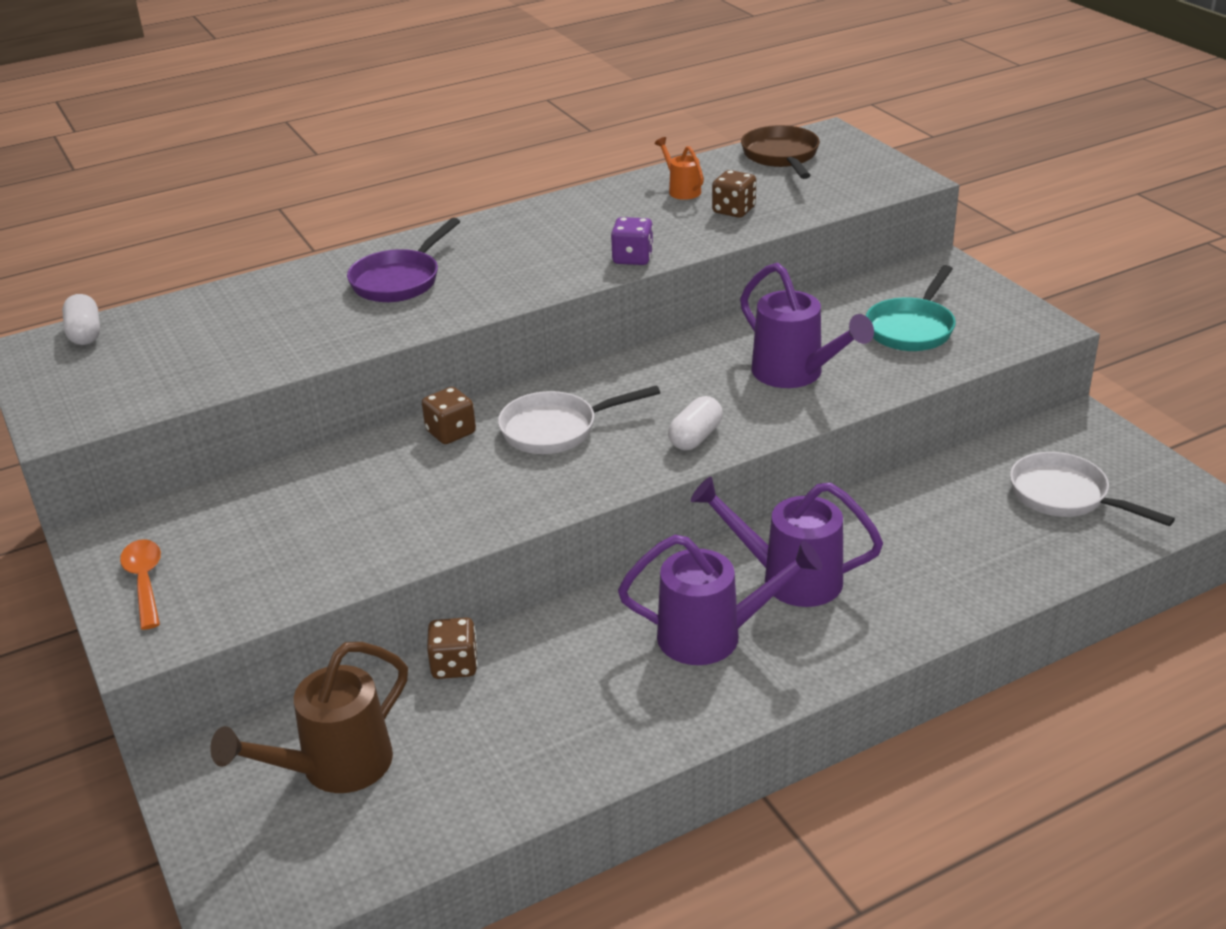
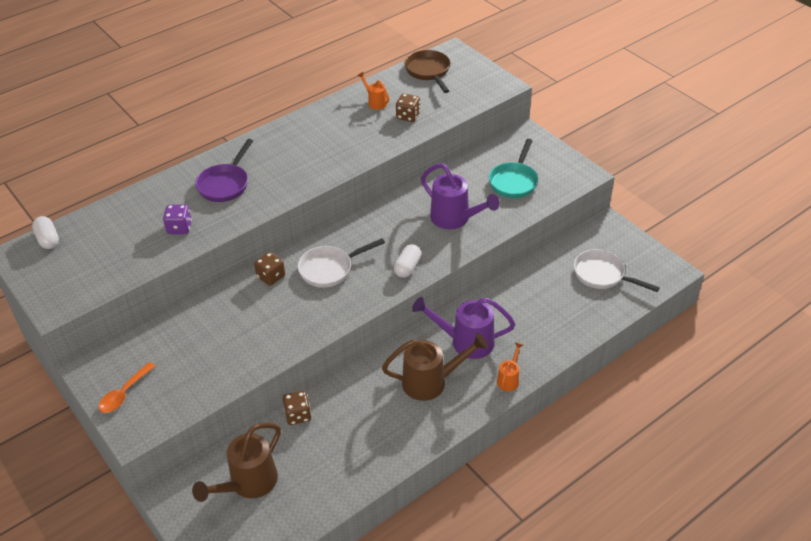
camera: 10 degrees left, 10 degrees up
orange spoon [120,539,161,630] -> orange spoon turned 120 degrees counterclockwise [99,362,155,413]
purple dice [611,217,653,265] -> purple dice moved to [163,204,192,234]
purple watering can [618,535,822,665] -> brown watering can [382,333,488,401]
none -> orange watering can [497,342,523,391]

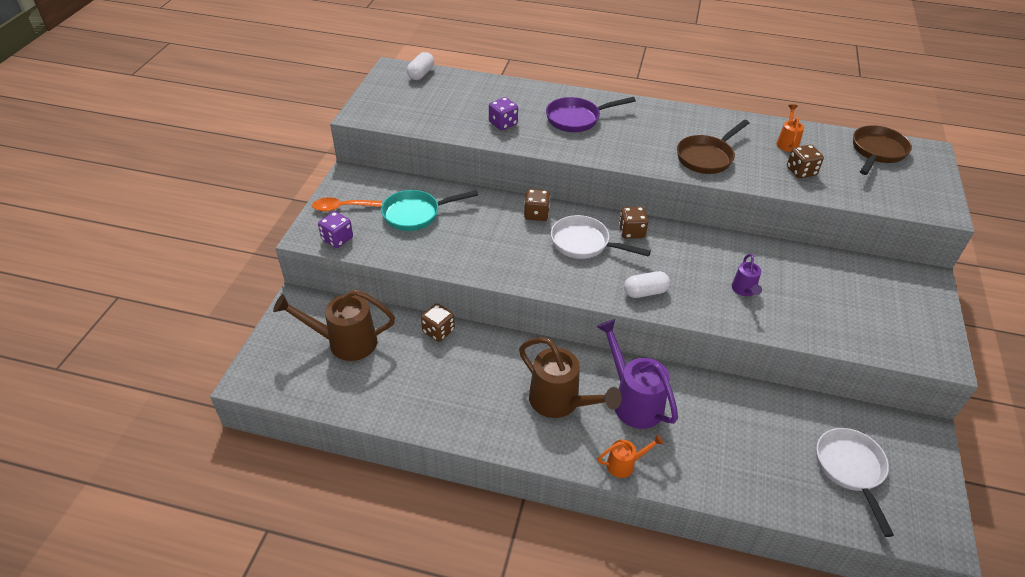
camera: 50 degrees right, 0 degrees up
purple watering can [421,163,500,229] -> purple watering can [732,254,762,296], size x0.52
turquoise pan [489,139,538,198] -> turquoise pan moved to [381,190,478,231]
none -> purple dice [318,211,353,248]
none -> brown dice [619,207,648,239]
none -> brown pan [677,120,749,174]

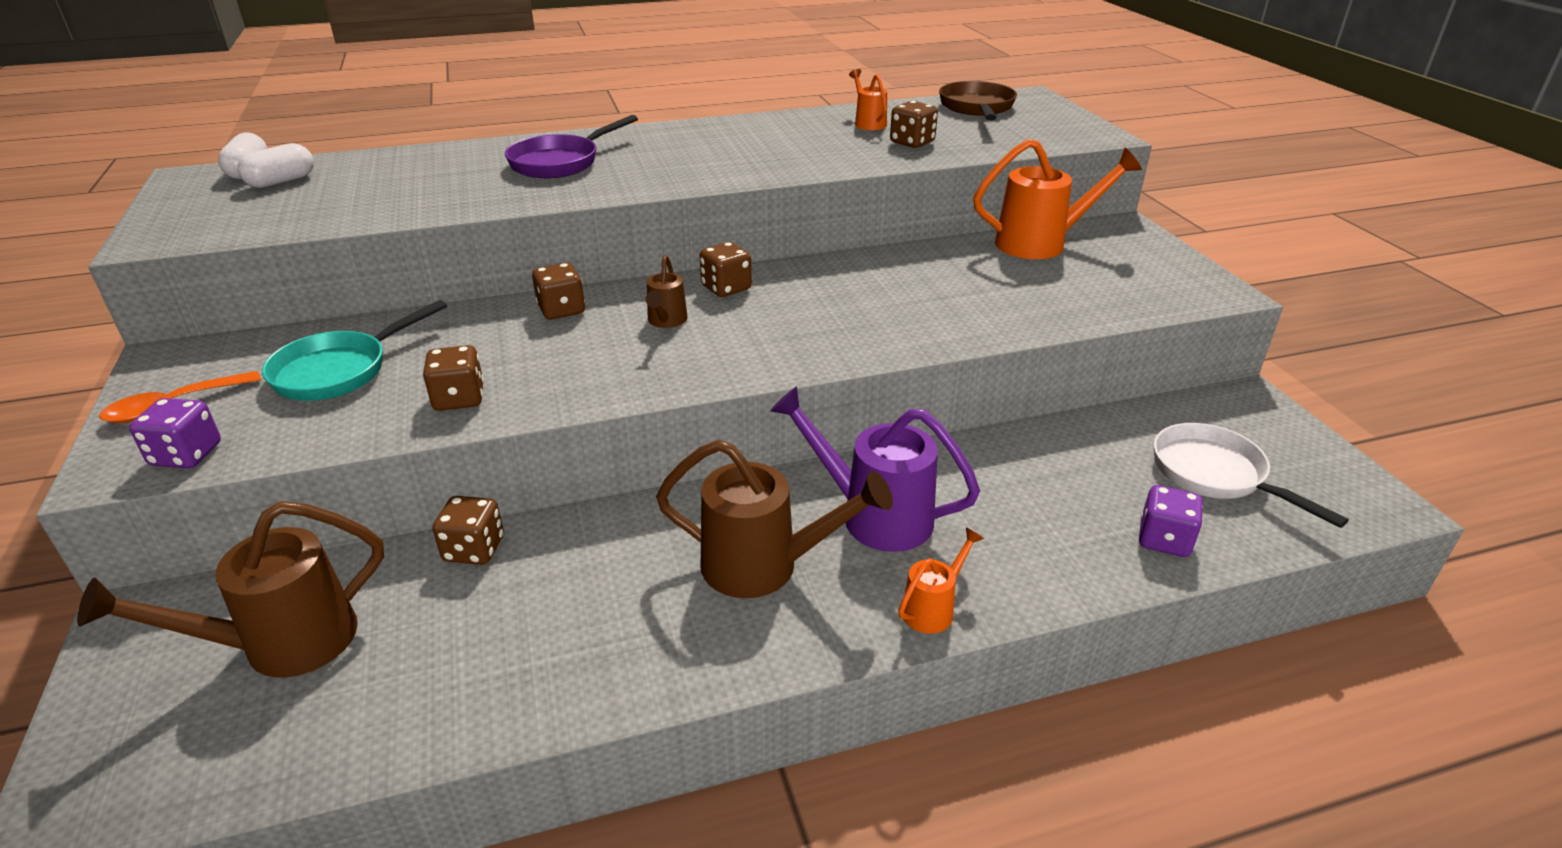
camera: 30 degrees left, 10 degrees down
purple dice [489,97,518,130] -> purple dice moved to [1139,485,1203,557]
white pan [551,215,651,259] -> brown watering can [646,255,688,328]
white capsule [624,271,670,298] -> white capsule moved to [238,143,314,188]
brown pan [677,120,749,174] -> none
purple watering can [732,254,762,296] -> none
none -> brown dice [423,345,484,411]
none -> orange watering can [973,139,1142,259]

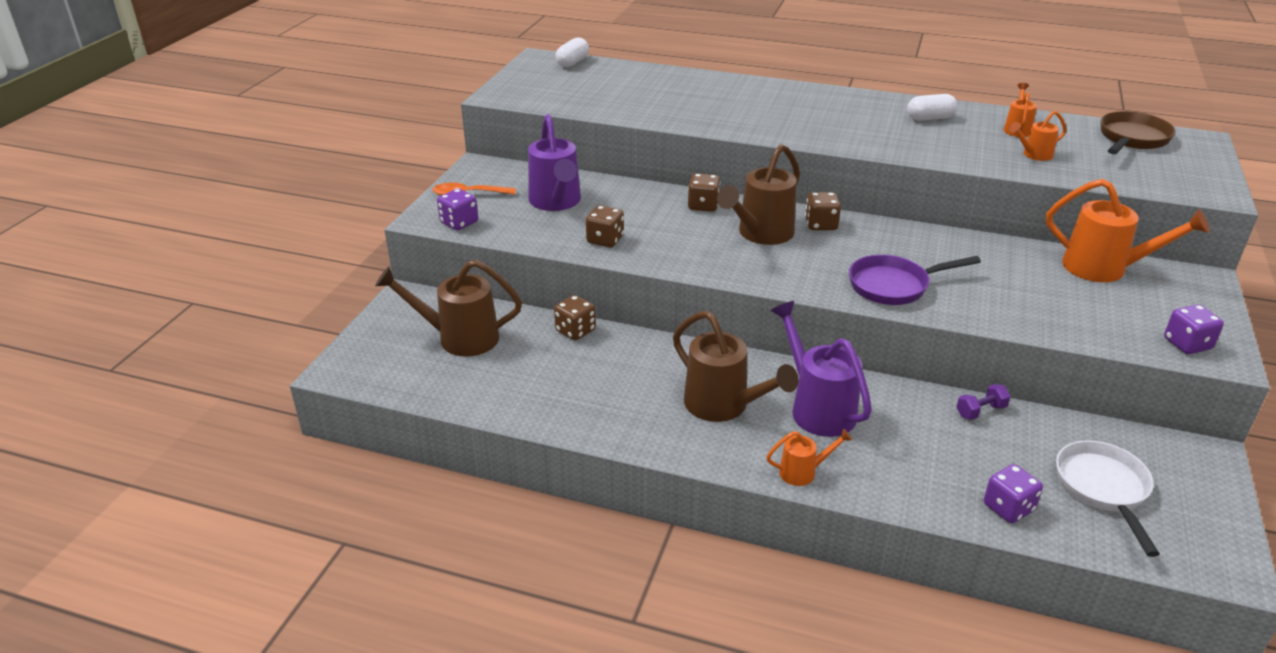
camera: 35 degrees right, 0 degrees up
white capsule [238,143,314,188] -> white capsule moved to [907,94,957,121]
turquoise pan [262,300,447,401] -> purple watering can [528,114,581,211]
purple pan [505,115,638,178] -> purple pan moved to [849,255,981,305]
brown watering can [646,255,688,328] -> brown watering can [717,144,800,245], size x1.94
brown dice [890,101,938,148] -> orange watering can [1009,111,1067,161]
none -> purple dumbbell [956,384,1010,420]
none -> purple dice [1164,304,1224,354]

